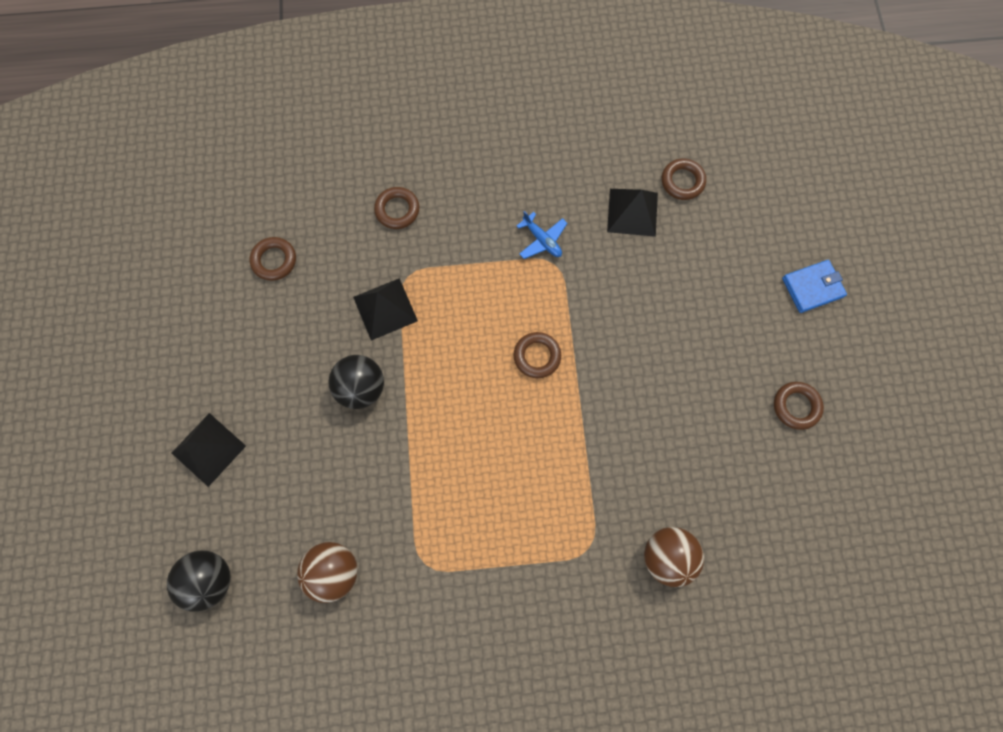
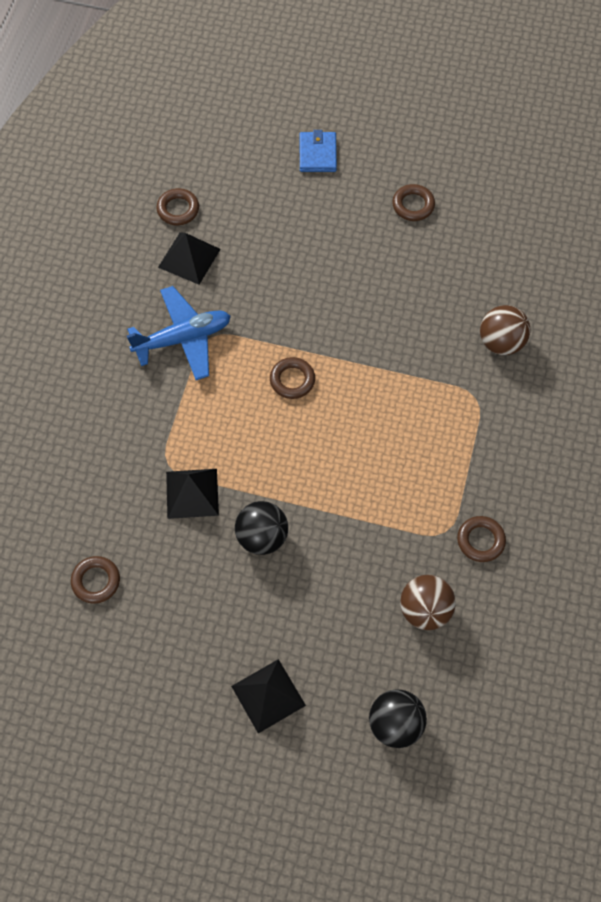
camera: 70 degrees left, 10 degrees down
brown ring [374,187,419,229] -> brown ring moved to [457,516,506,562]
blue plane [517,211,567,259] -> blue plane [127,286,231,380], size x1.91

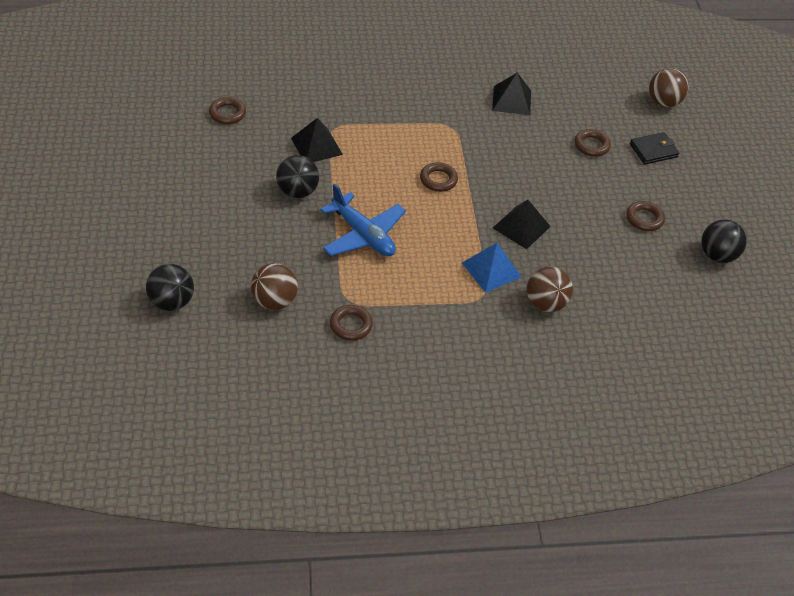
camera: 65 degrees right, 15 degrees down
blue plane [127,286,231,380] -> blue plane moved to [320,183,406,256]
brown ring [156,188,199,225] -> brown ring moved to [574,129,611,157]
black pyramid [231,659,306,733] -> black pyramid moved to [493,200,551,249]
blue wallet [300,130,337,172] -> black wallet [630,132,679,164]
none -> blue pyramid [462,243,521,293]
none -> brown ball [649,68,689,107]
none -> black ball [701,219,747,263]

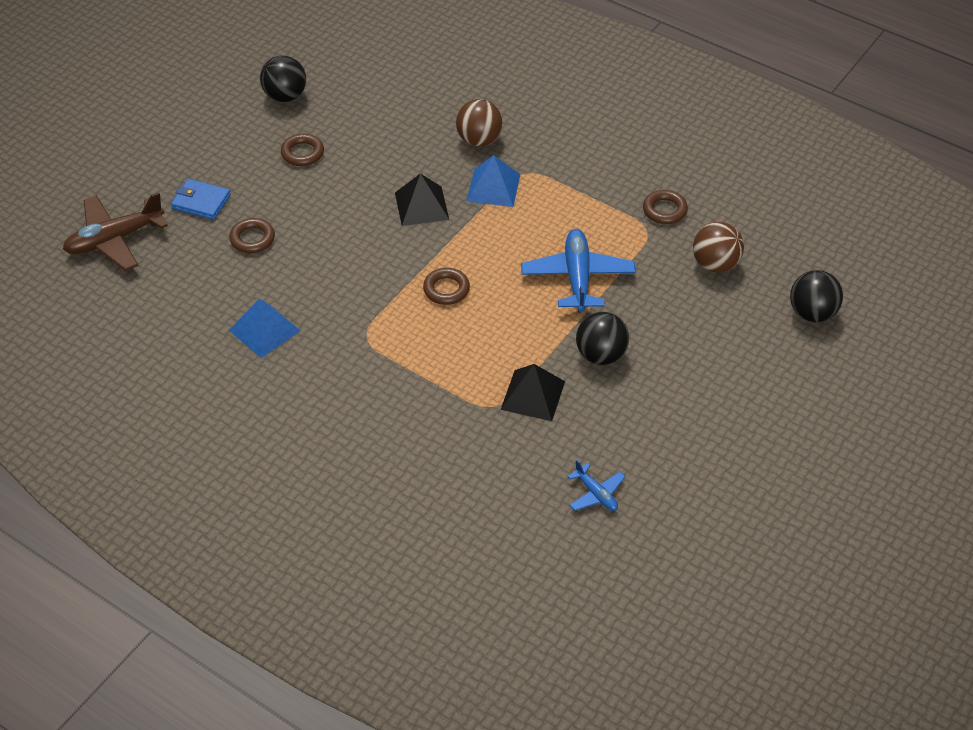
camera: 135 degrees left, 0 degrees up
brown ring [209,97,246,124] -> blue plane [567,460,625,511]
black pyramid [492,73,531,115] -> blue pyramid [229,298,300,358]
black wallet [630,132,679,164] -> blue wallet [171,179,231,220]
brown ball [649,68,689,107] -> brown plane [63,192,168,271]

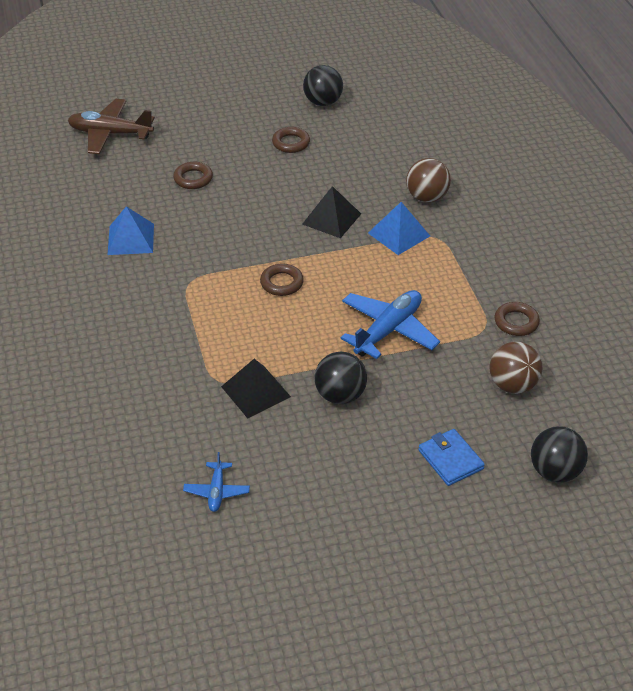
camera: 40 degrees right, 5 degrees down
blue wallet [171,179,231,220] -> blue wallet moved to [418,429,485,486]

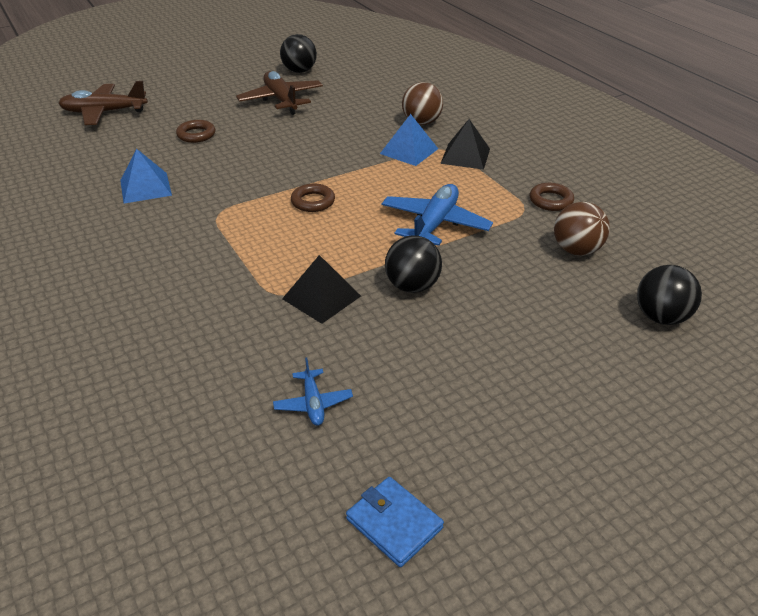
camera: 15 degrees left, 5 degrees down
brown ring [272,127,310,153] -> brown plane [236,71,323,115]
black pyramid [302,186,361,238] -> black pyramid moved to [440,119,490,170]
blue wallet [418,429,485,486] -> blue wallet moved to [346,477,444,567]

